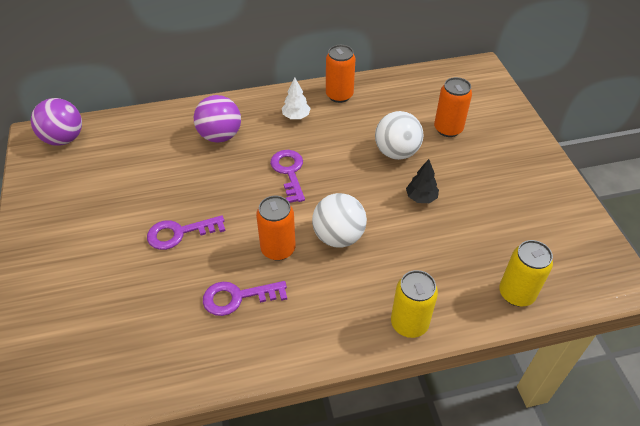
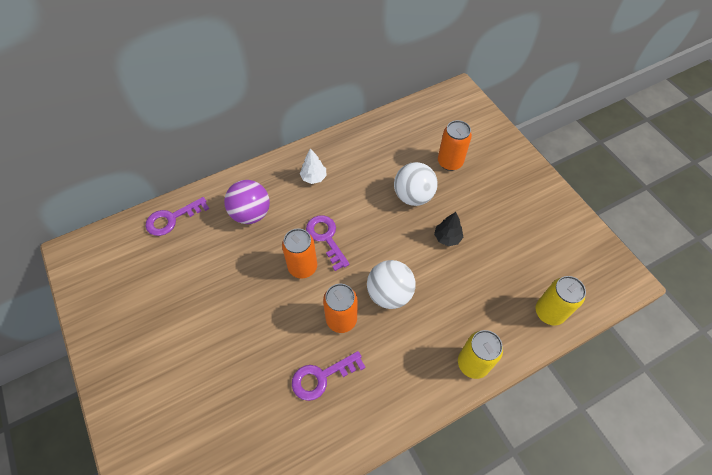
camera: 15 degrees left, 10 degrees up
purple ball [31,98,82,146] -> none
purple key [147,215,226,250] -> purple key moved to [146,197,209,236]
orange can [326,45,356,103] -> orange can moved to [282,228,317,279]

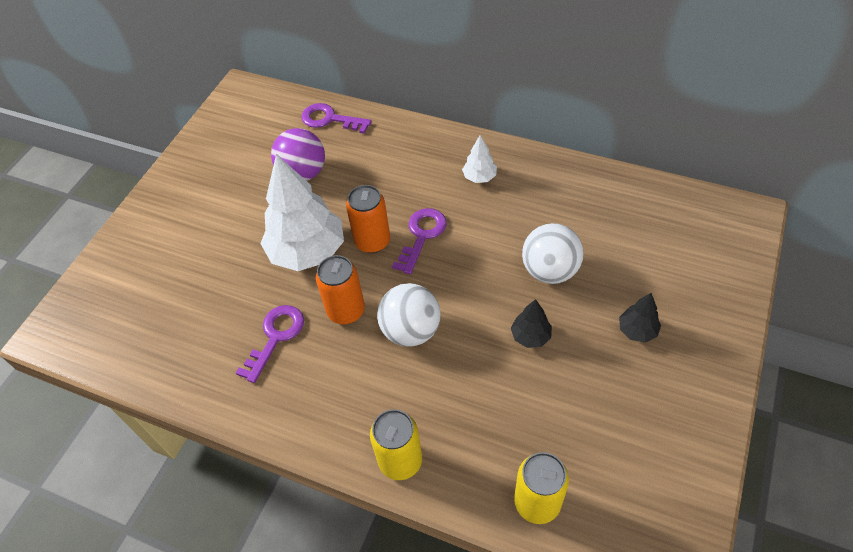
camera: 55 degrees right, 5 degrees down
purple ball [224,180,270,224] -> purple ball moved to [271,128,325,181]
purple key [292,351,366,401] -> purple key turned 90 degrees clockwise [236,305,304,383]
orange can [438,120,472,171] -> none
none -> white tree [260,154,344,271]
none -> black tree [619,293,661,343]

